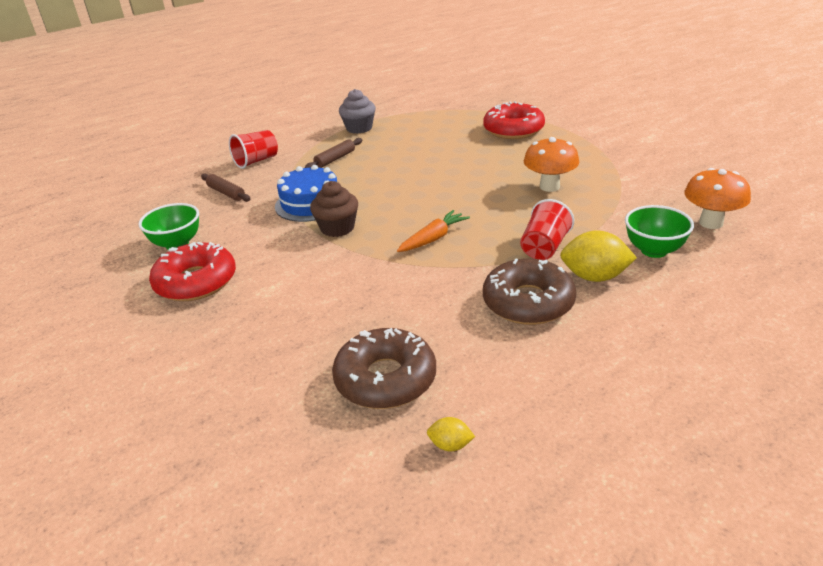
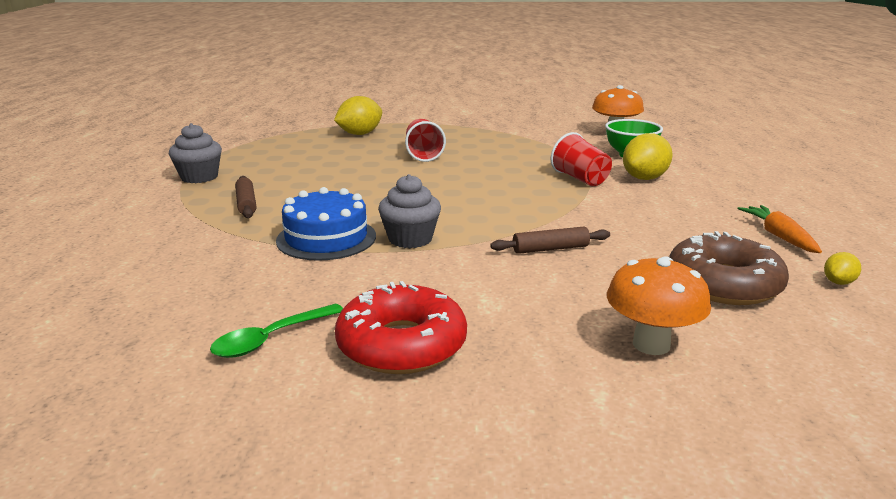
camera: 60 degrees left, 10 degrees down
green bowl [139,203,199,249] -> green spoon [210,303,343,358]
brown rolling pin [201,174,251,202] -> brown rolling pin moved to [490,227,610,254]
red cup [229,130,278,169] -> red cup moved to [405,119,446,162]
brown cupcake [310,181,358,237] -> grey cupcake [378,174,441,248]
orange carrot [397,210,470,252] -> orange carrot moved to [737,205,822,253]
red donut [483,101,545,139] -> yellow lemon [334,96,382,135]
brown donut [483,258,576,325] -> none
orange mushroom [524,137,579,192] -> orange mushroom moved to [607,256,711,355]

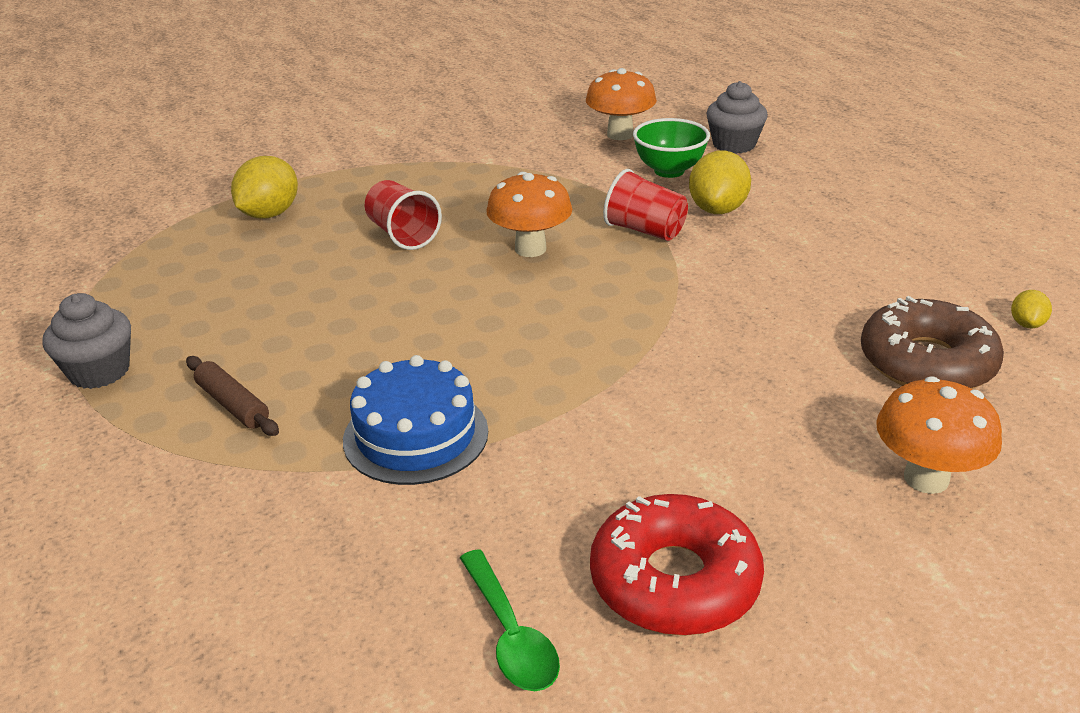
camera: 25 degrees left, 10 degrees up
green spoon [210,303,343,358] -> green spoon turned 45 degrees counterclockwise [460,549,560,691]
grey cupcake [378,174,441,248] -> grey cupcake moved to [706,81,768,154]
brown rolling pin [490,227,610,254] -> none
orange carrot [737,205,822,253] -> none
none -> orange mushroom [486,172,573,257]

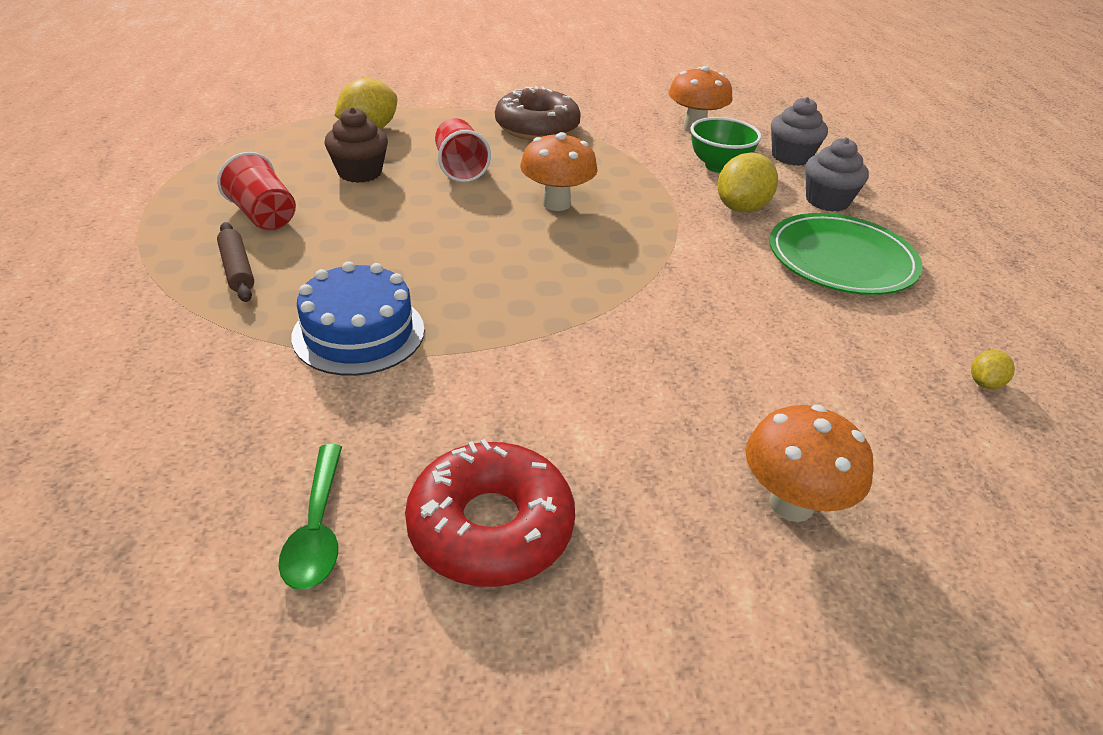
camera: 15 degrees right, 5 degrees up
grey cupcake [42,293,131,389] -> grey cupcake moved to [805,138,869,212]
red cup [603,169,688,241] -> red cup moved to [217,152,296,231]
brown donut [861,296,1004,389] -> brown donut moved to [495,86,581,140]
none -> brown cupcake [324,107,388,183]
none -> green plate [769,213,923,295]

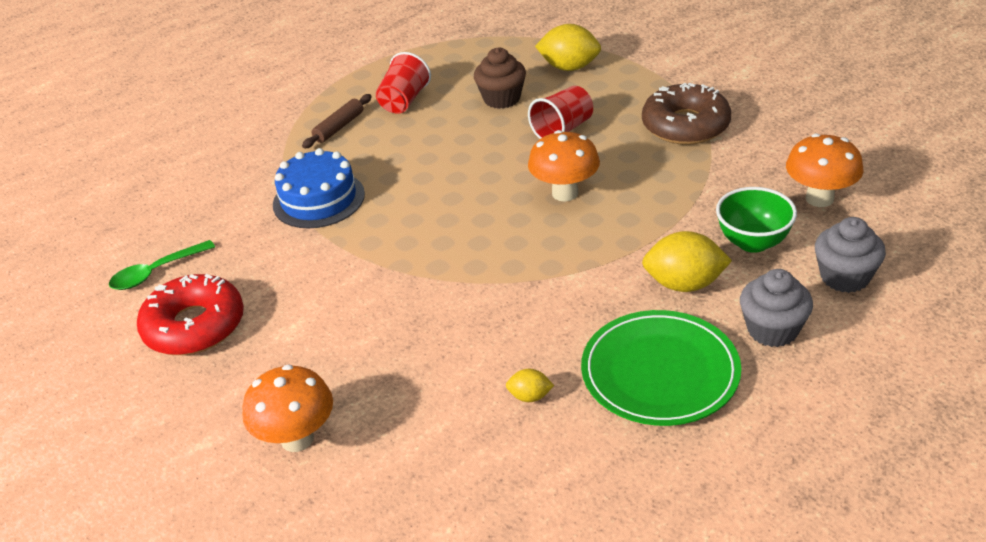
camera: 65 degrees right, 0 degrees up
yellow lemon [971,350,1015,389] -> yellow lemon moved to [506,369,554,402]

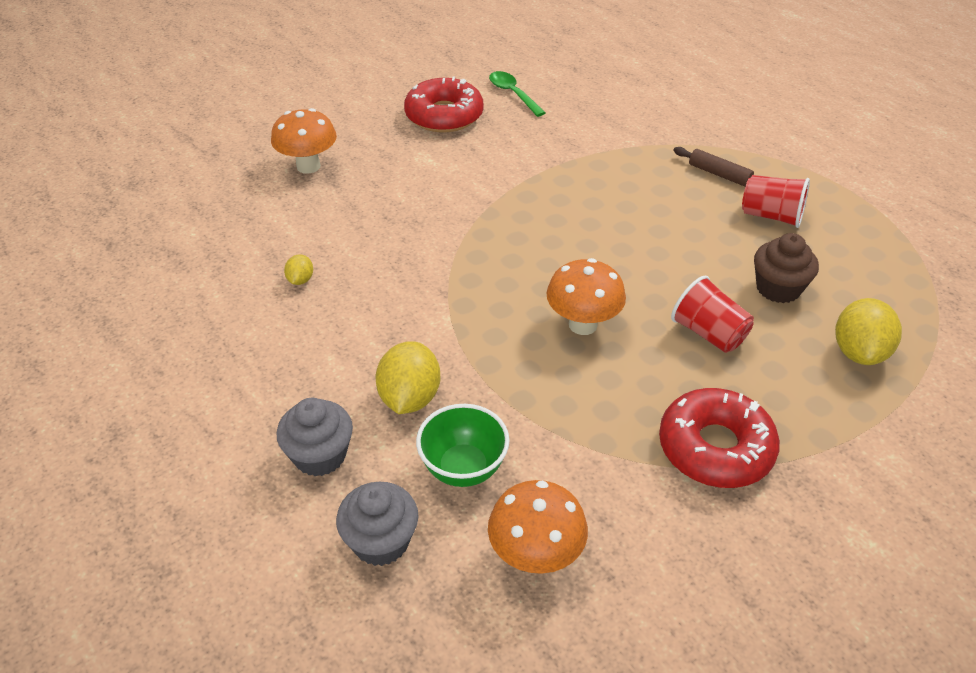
camera: 90 degrees right, 5 degrees up
blue cake [273,148,365,228] -> none
green plate [581,310,741,426] -> none
brown donut [642,83,731,145] -> red donut [659,388,780,488]

